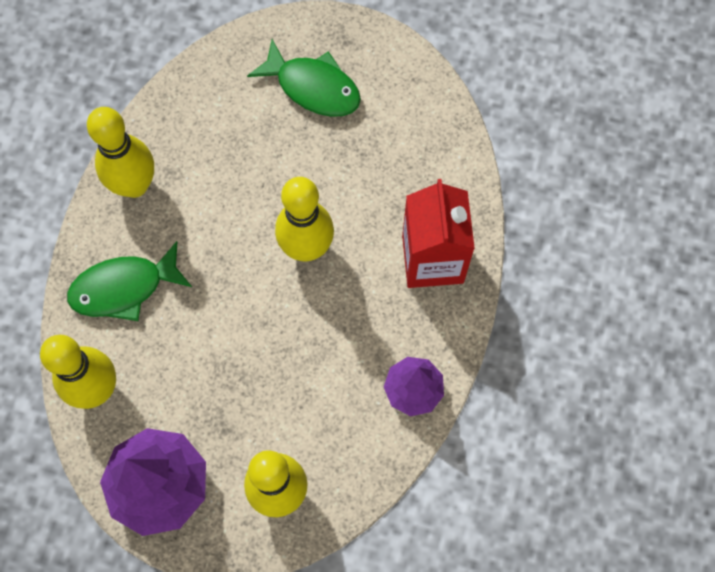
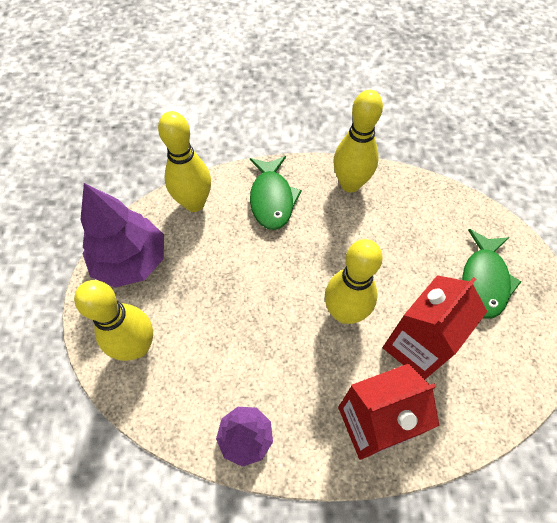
camera: 75 degrees right, 10 degrees down
green fish [67,241,192,321] -> green fish turned 150 degrees counterclockwise [250,156,302,230]
none -> red carton [383,275,488,379]

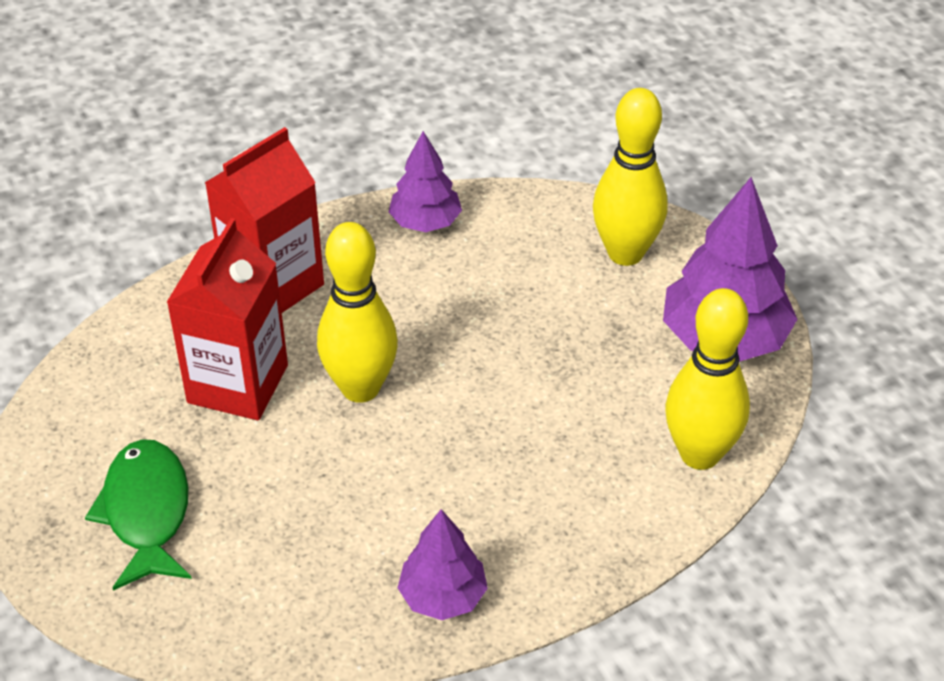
camera: 155 degrees right, 15 degrees down
green fish [250,156,302,230] -> none
yellow bowling pin [333,90,383,192] -> purple tree [398,509,488,620]

